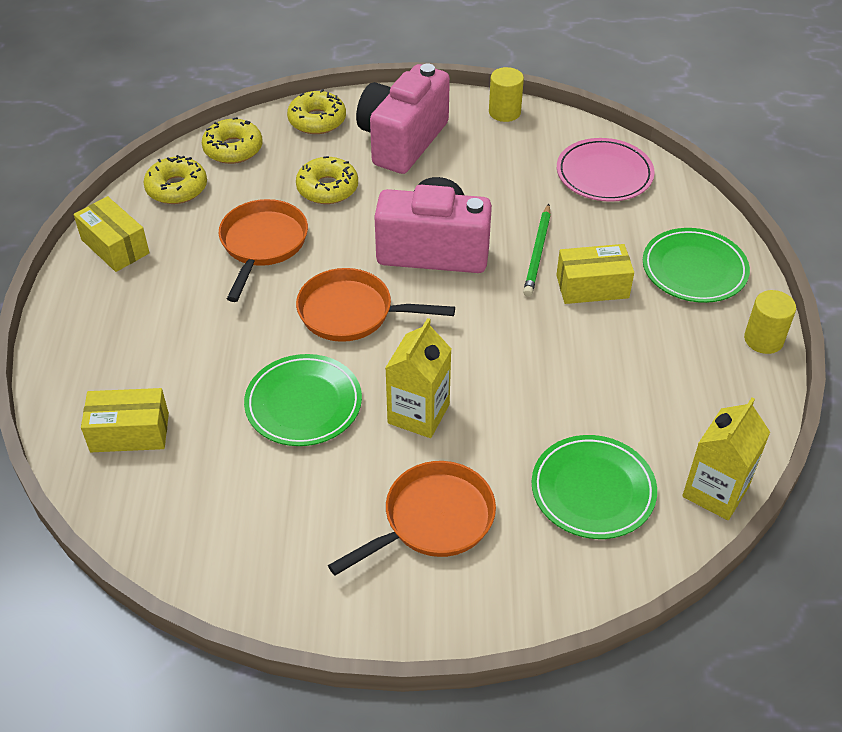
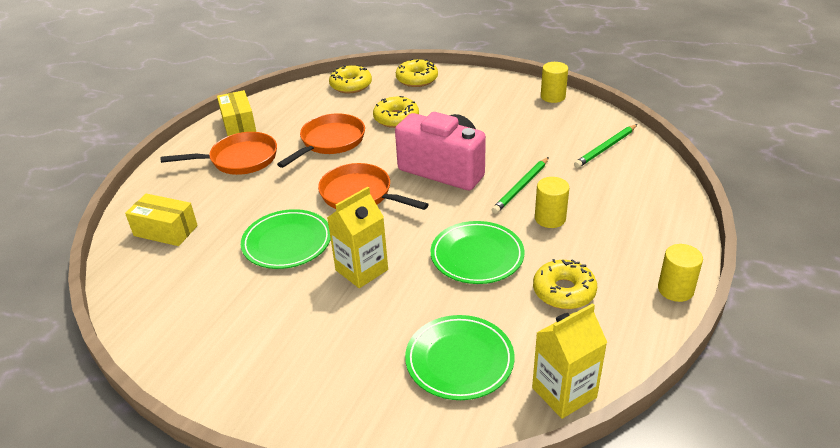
camera: 25 degrees right, 10 degrees down
yellow donut [143,155,207,204] -> yellow donut moved to [533,259,597,309]
orange pan [328,461,496,575] -> orange pan moved to [161,132,277,175]
pink camera [356,64,450,174] -> none
yellow box [556,244,634,304] -> yellow cylinder [535,177,569,228]
pink plate [557,138,655,202] -> green pencil [574,124,637,168]
green plate [643,228,750,303] -> green plate moved to [431,221,525,284]

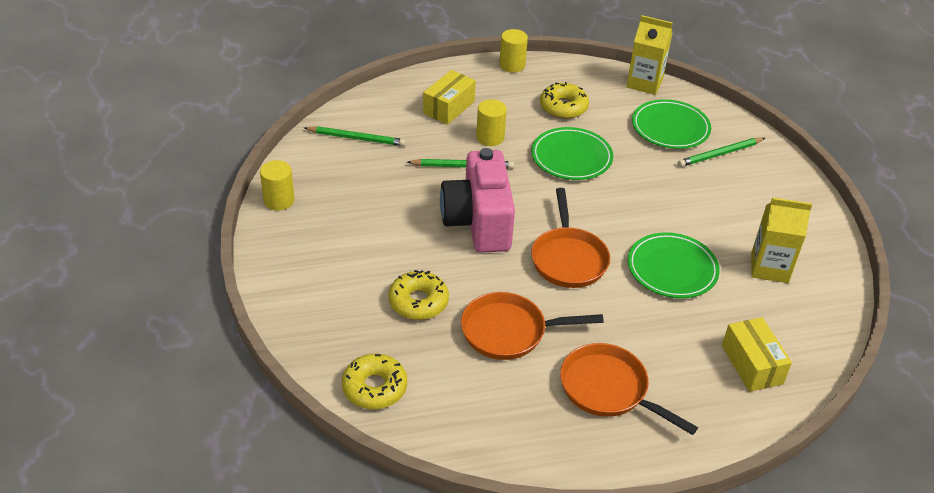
camera: 130 degrees left, 5 degrees up
yellow box [217,90,256,136] -> yellow box moved to [423,70,476,125]
yellow carton [327,187,388,288] -> yellow carton moved to [751,198,812,283]
yellow donut [396,59,438,87] -> none
none -> green pencil [678,138,765,167]

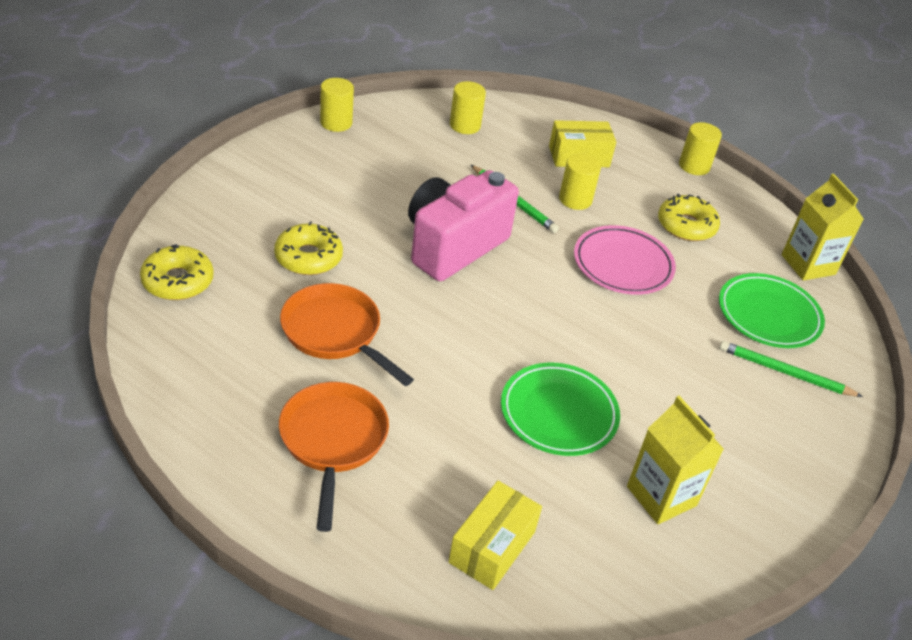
camera: 45 degrees right, 0 degrees up
green pencil [304,126,406,146] -> yellow cylinder [450,81,486,134]
green plate [531,127,613,180] -> pink plate [574,225,676,295]
orange pan [531,188,610,288] -> none

